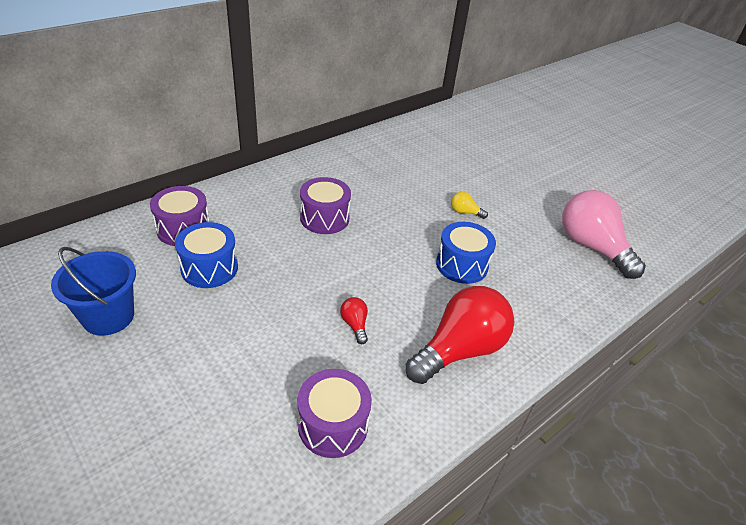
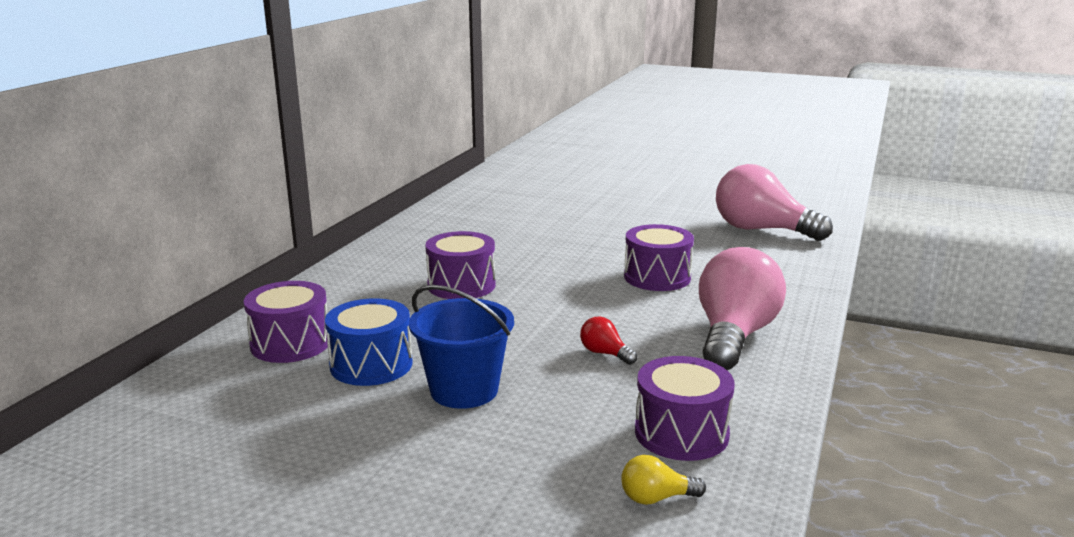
camera: 25 degrees left, 20 degrees down
blue bucket [51,247,136,336] -> blue bucket moved to [409,285,514,409]
red light bulb [406,286,514,384] -> pink light bulb [699,247,786,370]
blue drum [436,222,496,284] -> purple drum [624,224,694,291]
yellow light bulb [451,192,488,219] -> yellow light bulb moved to [621,455,706,505]

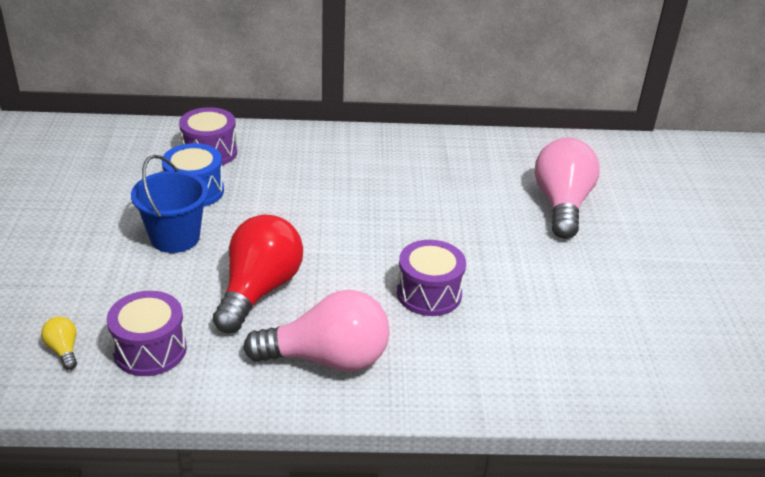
camera: 65 degrees right, 15 degrees up
purple drum [425,231,496,299] -> none
red light bulb [580,316,637,365] -> red light bulb [213,215,303,333], size x2.43
pink light bulb [716,164,833,241] -> pink light bulb moved to [535,138,600,239]

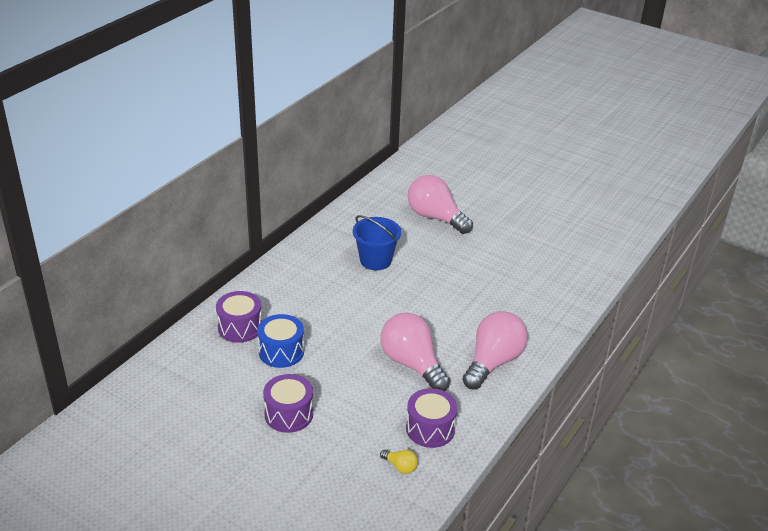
camera: 55 degrees left, 0 degrees up
yellow light bulb [41,317,77,370] -> yellow light bulb turned 150 degrees counterclockwise [380,450,418,474]
blue bucket [131,155,208,253] -> blue bucket moved to [353,215,401,270]
red light bulb [213,215,303,333] -> pink light bulb [381,313,450,391]
purple drum [397,240,466,316] -> purple drum moved to [263,374,313,433]

